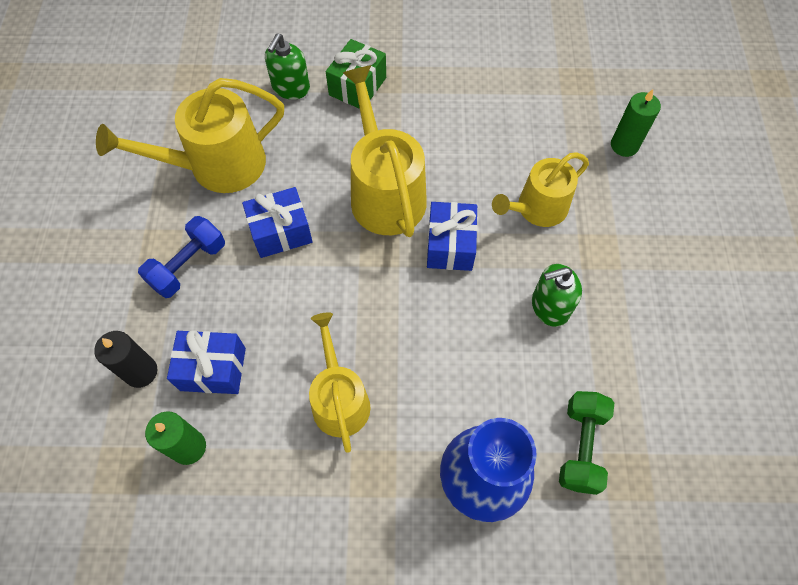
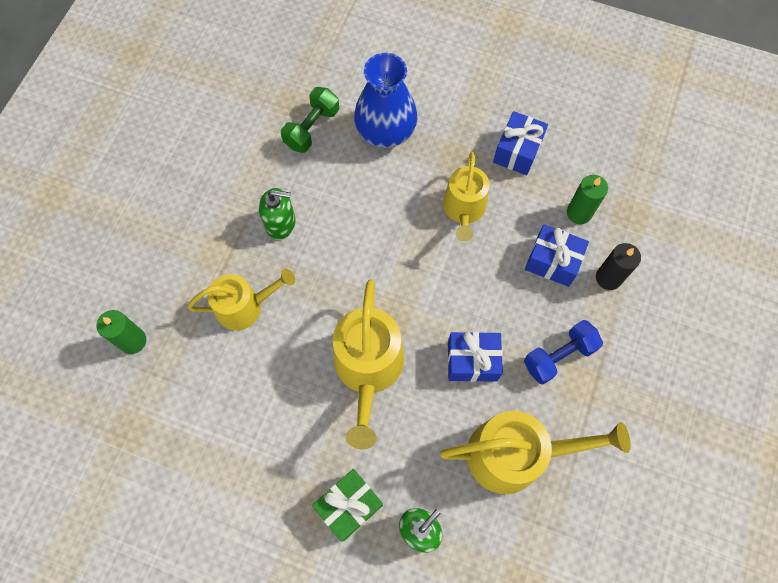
camera: 160 degrees left, 5 degrees up
blue gift [427,202,478,271] -> blue gift moved to [493,111,548,175]

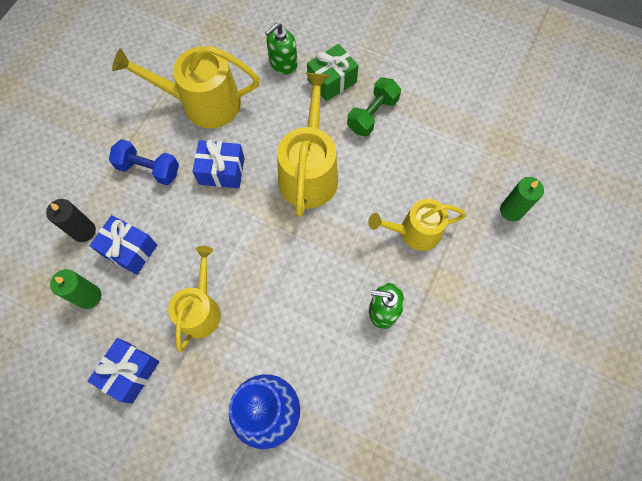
camera: 175 degrees left, 0 degrees up
green dumbbell [281,87,339,153] -> green dumbbell moved to [347,77,401,136]
blue dumbbell [524,320,603,384] -> blue dumbbell turned 45 degrees clockwise [109,139,179,185]

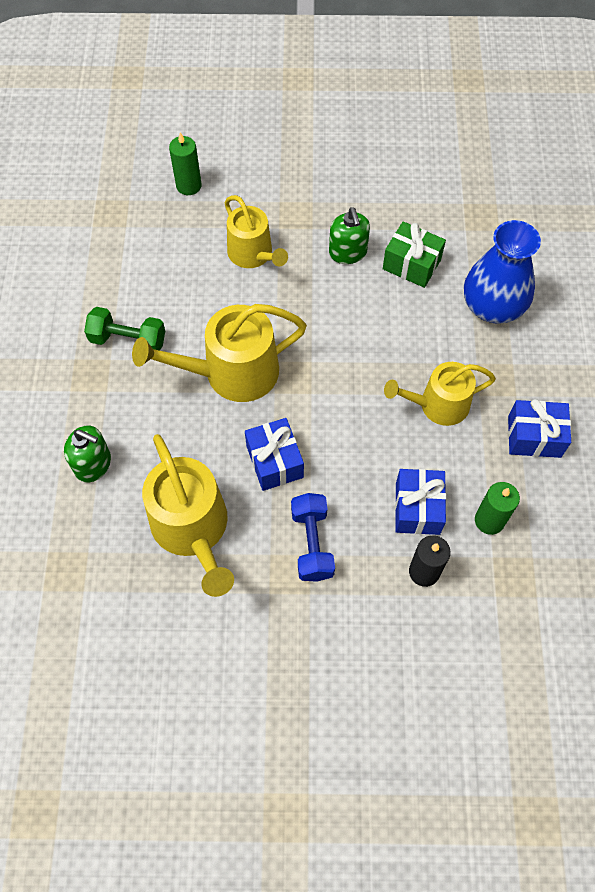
camera: 115 degrees left, 5 degrees down
green gift [307,44,359,101] -> green gift moved to [383,221,446,288]

